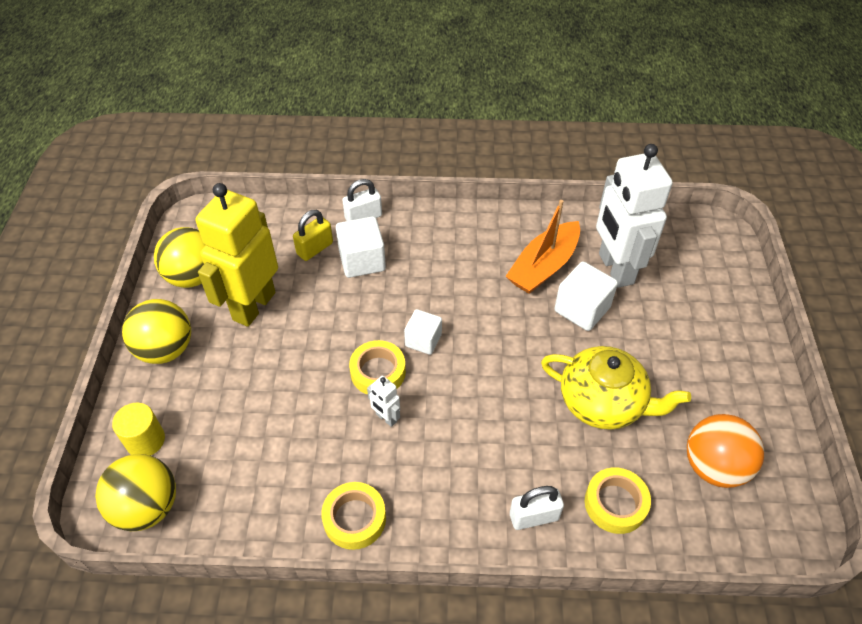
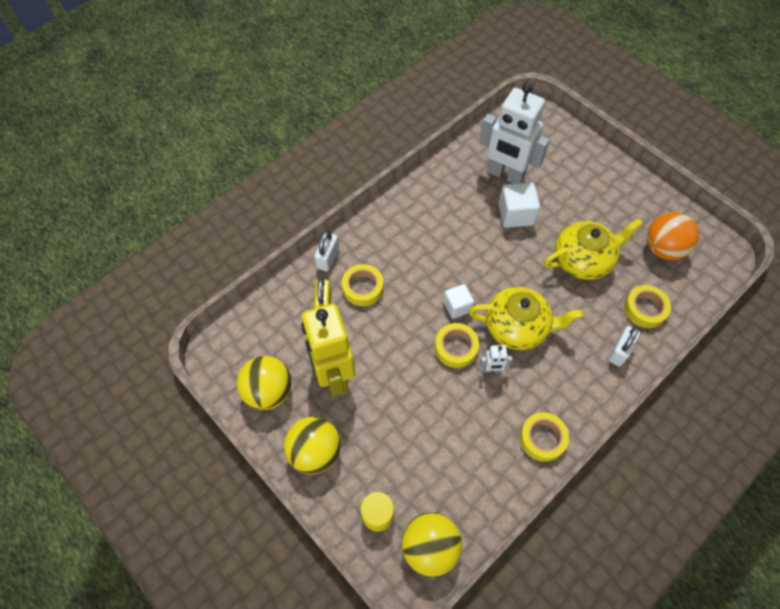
camera: 45 degrees left, 10 degrees up
white cube [336,217,386,278] -> yellow tape [342,264,383,306]
orange boat [506,200,580,294] -> none
none -> yellow teapot [468,287,584,350]

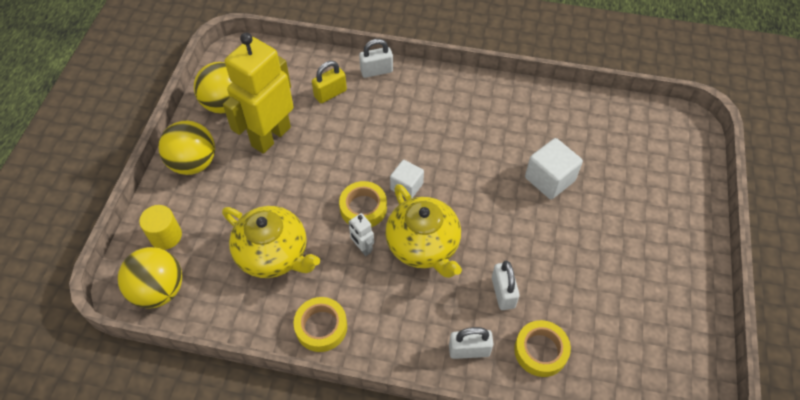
camera: 55 degrees right, 5 degrees down
yellow tape [342,264,383,306] -> none
white robot [479,83,550,184] -> none
yellow teapot [544,219,643,280] -> yellow teapot moved to [222,206,320,278]
orange ball [647,212,699,260] -> none
none -> white padlock [492,260,520,310]

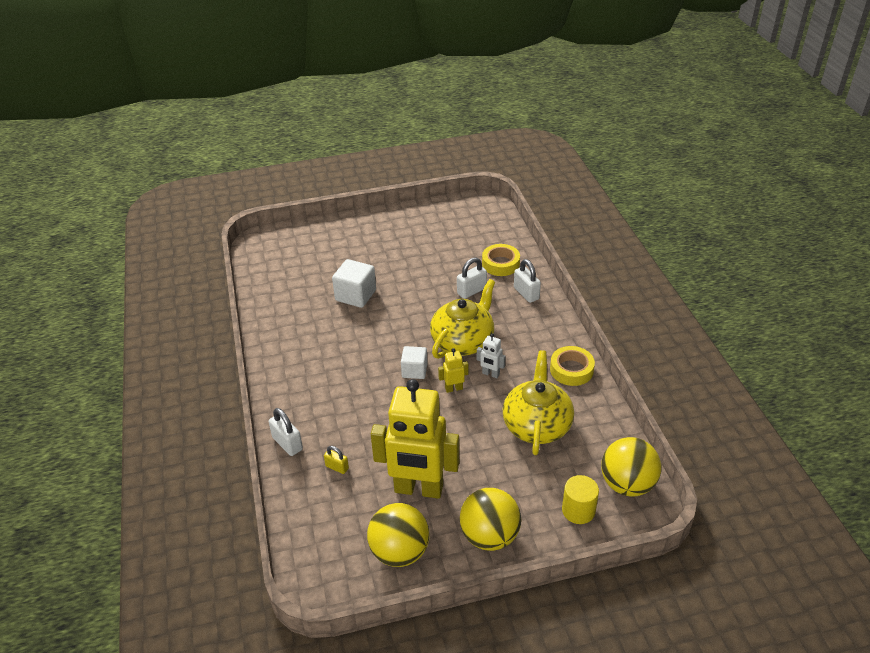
camera: 115 degrees left, 15 degrees down
yellow padlock [312,61,347,103] -> yellow padlock [324,446,349,474], size x0.63
yellow tape [339,181,387,227] -> yellow robot [438,348,468,393]
white robot [348,213,374,256] -> white robot turned 90 degrees clockwise [477,333,506,378]

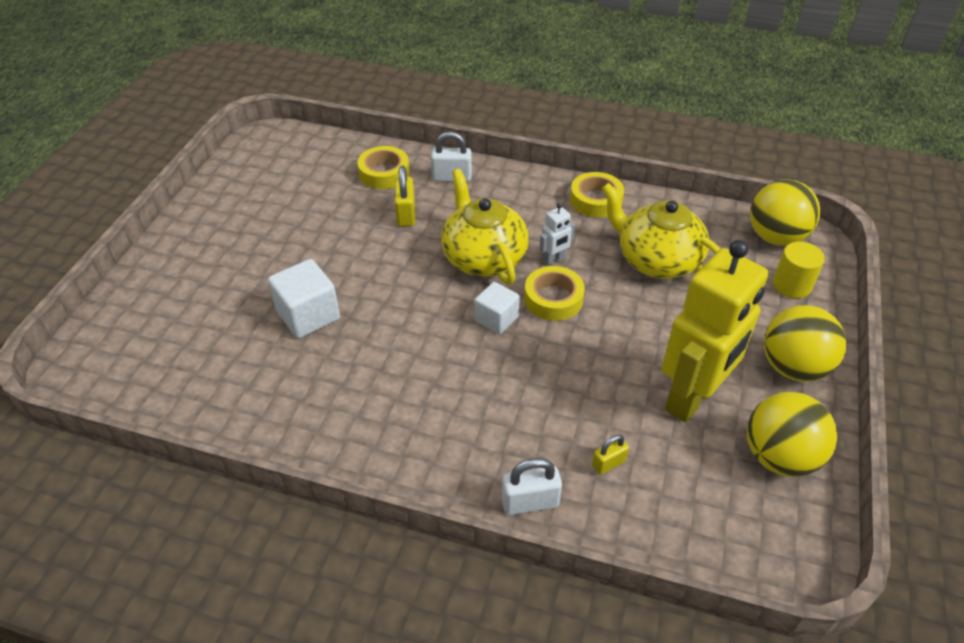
camera: 60 degrees left, 5 degrees up
yellow robot [438,348,468,393] -> yellow tape [524,266,585,321]
white padlock [457,257,487,299] -> yellow padlock [395,166,415,227]

